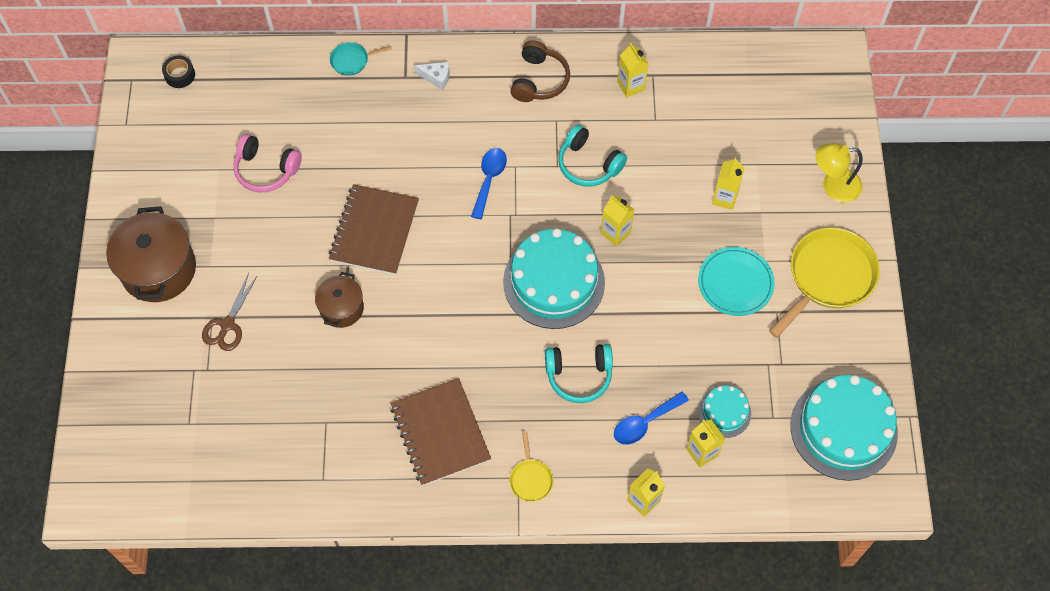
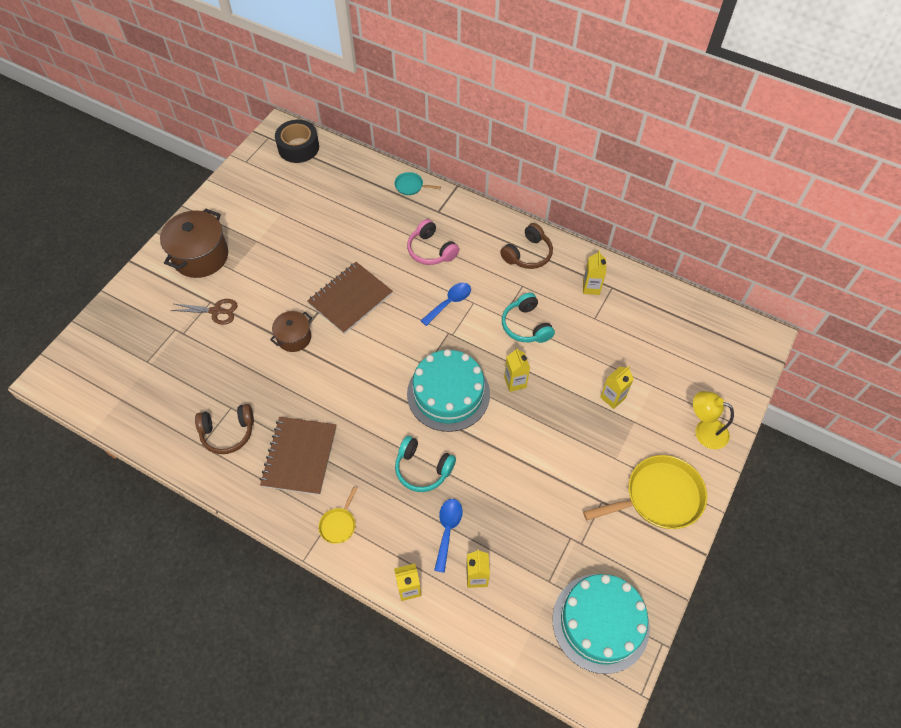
camera: 30 degrees right, 5 degrees down
black tape [162,55,195,88] -> black tape [275,120,319,163], size x1.89
brown scissors [202,273,257,351] -> brown scissors turned 135 degrees counterclockwise [171,299,237,325]
pink headphones [233,134,302,192] -> pink headphones moved to [407,219,459,265]
white cheese [414,62,450,90] -> none
blue spoon [614,392,689,445] -> blue spoon turned 105 degrees clockwise [434,499,463,573]
turquoise plate [698,247,775,316] -> none
turquoise cake [698,386,751,438] -> none
none -> brown headphones [195,404,254,454]

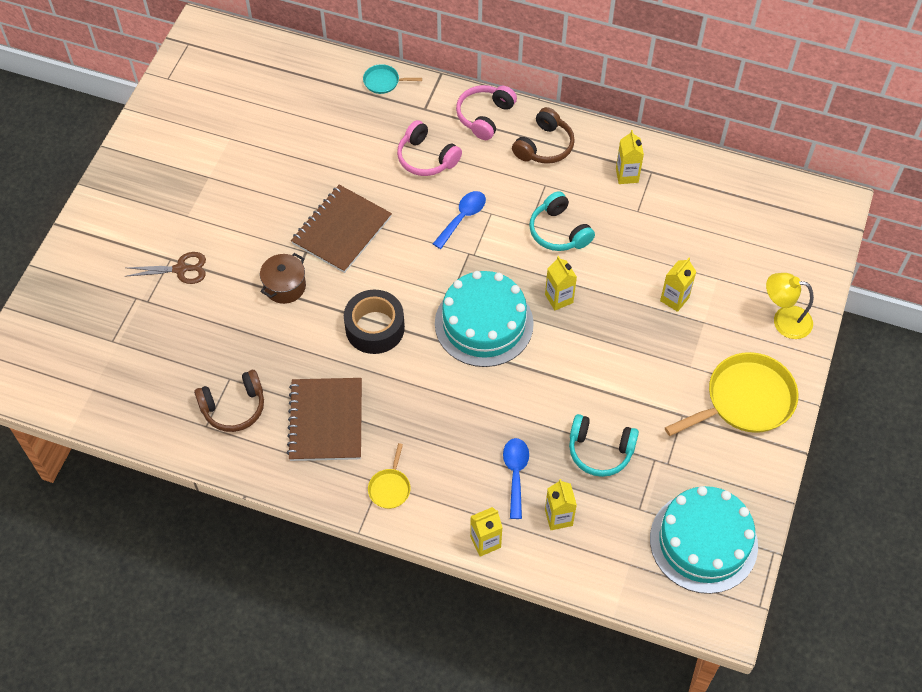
camera: 10 degrees left, 0 degrees up
brown pot [160,209,228,278] -> none
black tape [275,120,319,163] -> black tape moved to [344,290,405,354]
turquoise headphones [395,436,456,492] -> turquoise headphones moved to [569,414,639,477]
none -> pink headphones [456,85,517,140]

